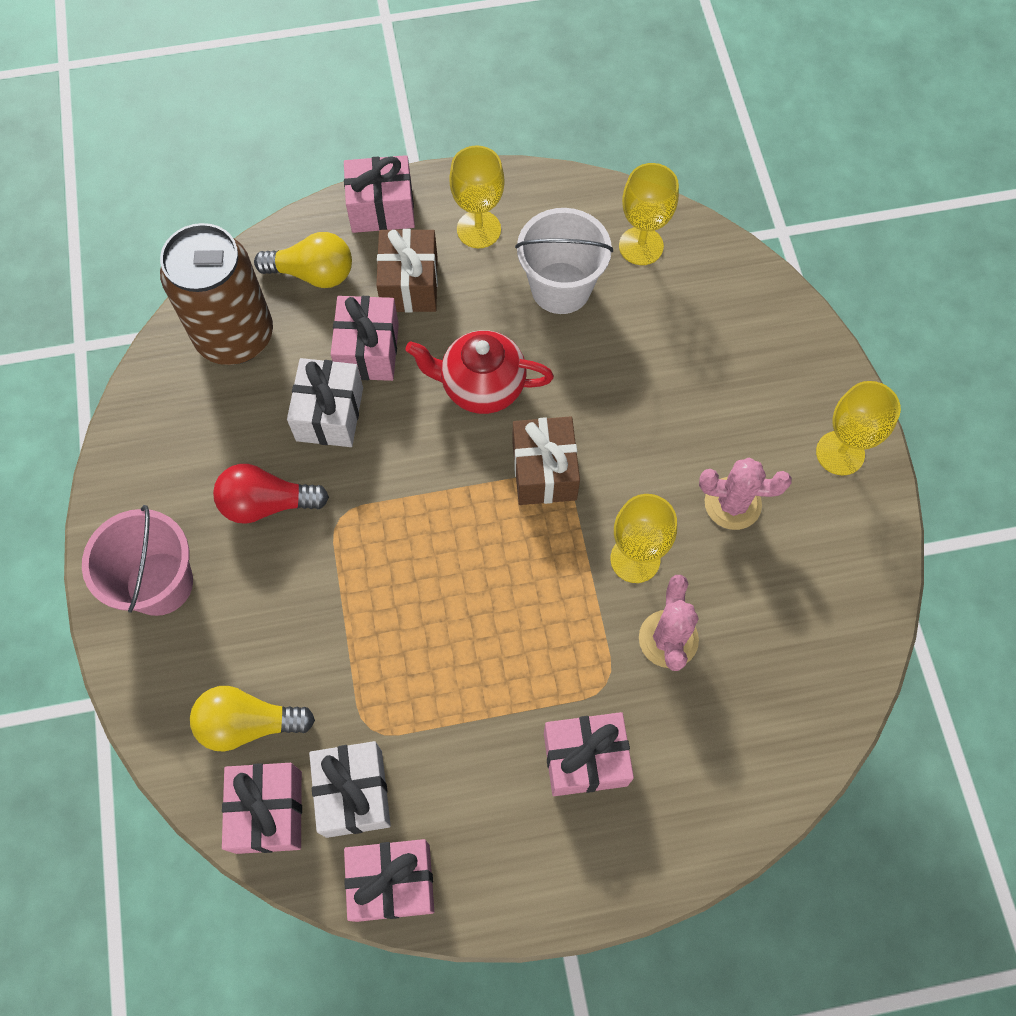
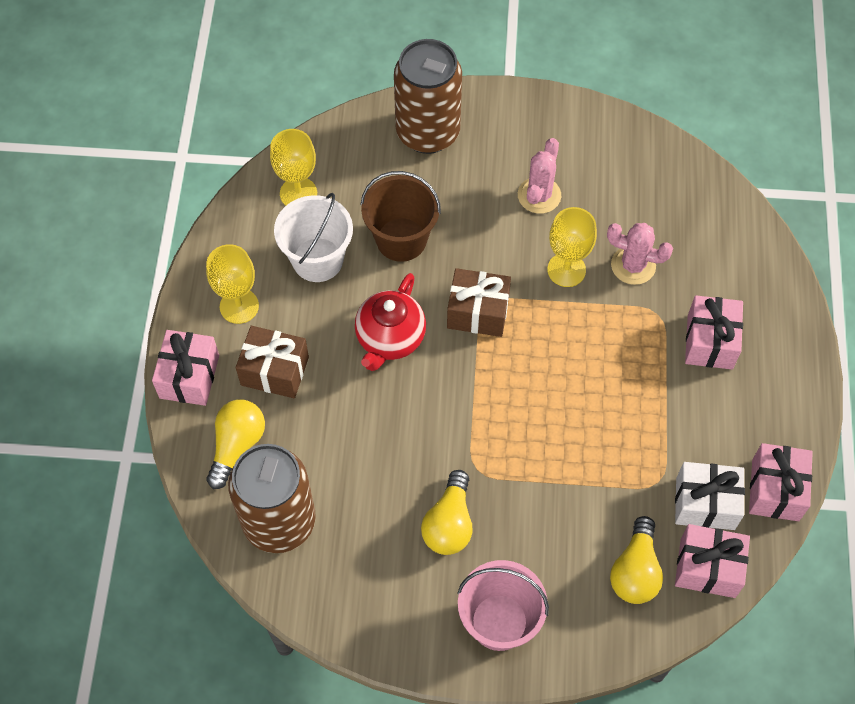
camera: 75 degrees left, 5 degrees down
red light bulb [213,464,329,524] -> yellow light bulb [421,470,473,555]
white gift [287,358,363,447] -> none
pink gift [331,296,399,381] -> none
yellow goblet [816,381,901,475] -> none
none -> brown bucket [360,171,441,262]
none -> brown can [394,39,462,154]

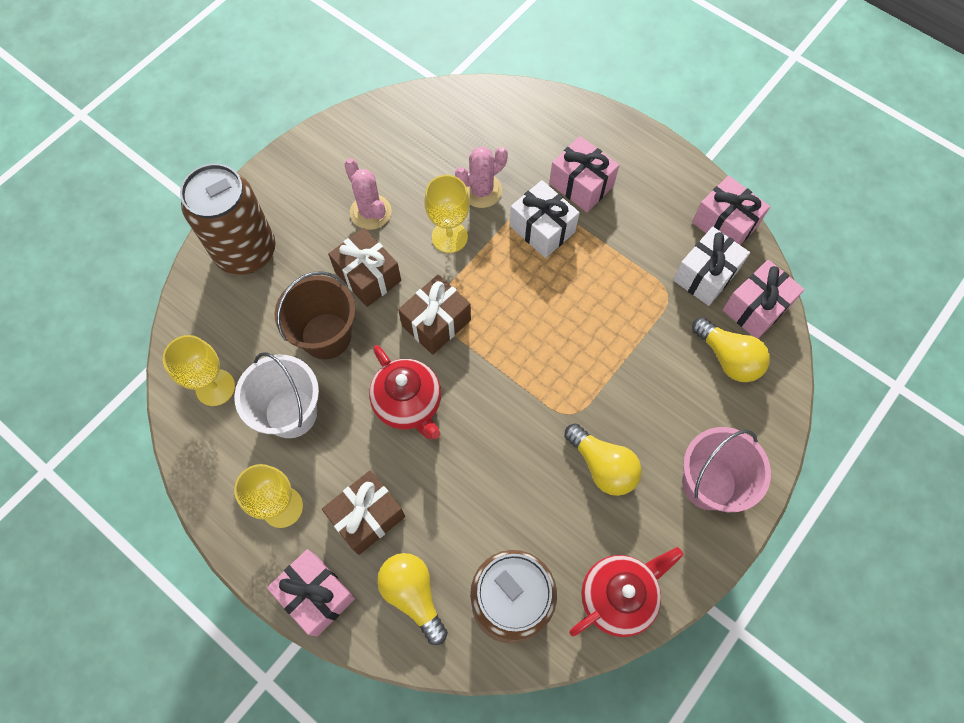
camera: 55 degrees left, 5 degrees up
none -> brown gift [328,228,401,307]
none -> white gift [510,180,580,258]
none -> red teapot [570,547,683,637]

